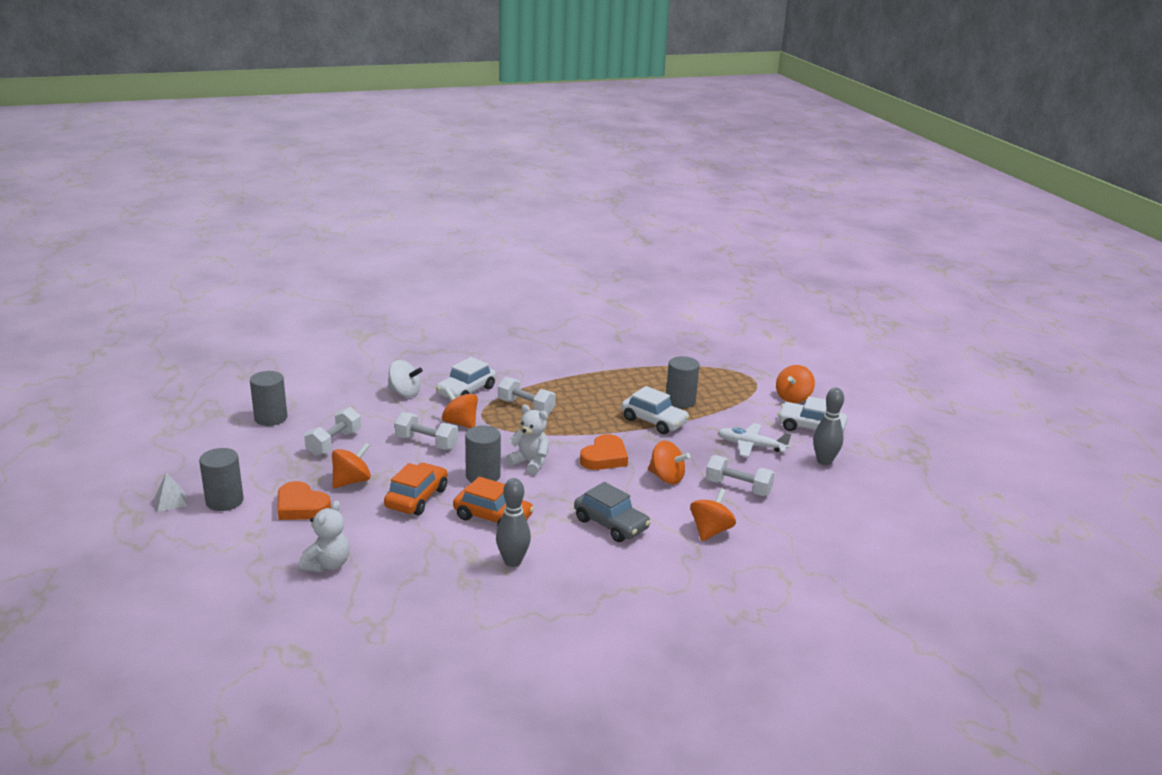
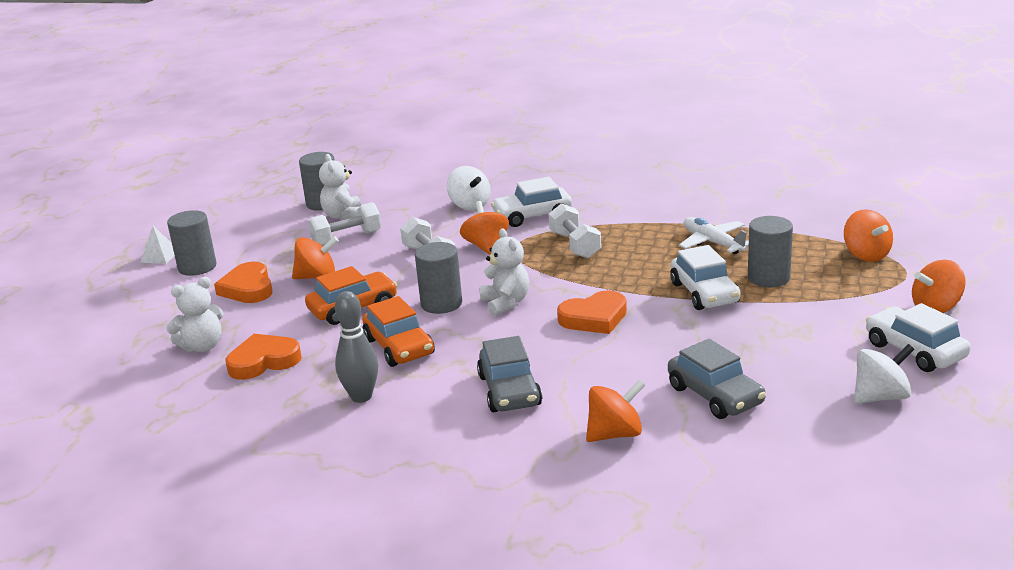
camera: 40 degrees right, 0 degrees up
orange spinning top [648,441,690,484] -> orange spinning top moved to [844,209,893,262]
white dumbbell [706,455,775,496] -> grey car [668,339,766,419]
white plane [718,423,791,457] -> white plane moved to [679,217,749,254]
grey bowling pin [813,388,844,465] -> white spinning top [854,344,914,404]
none -> orange heart [226,334,302,380]
none -> white teddy bear [319,154,361,220]

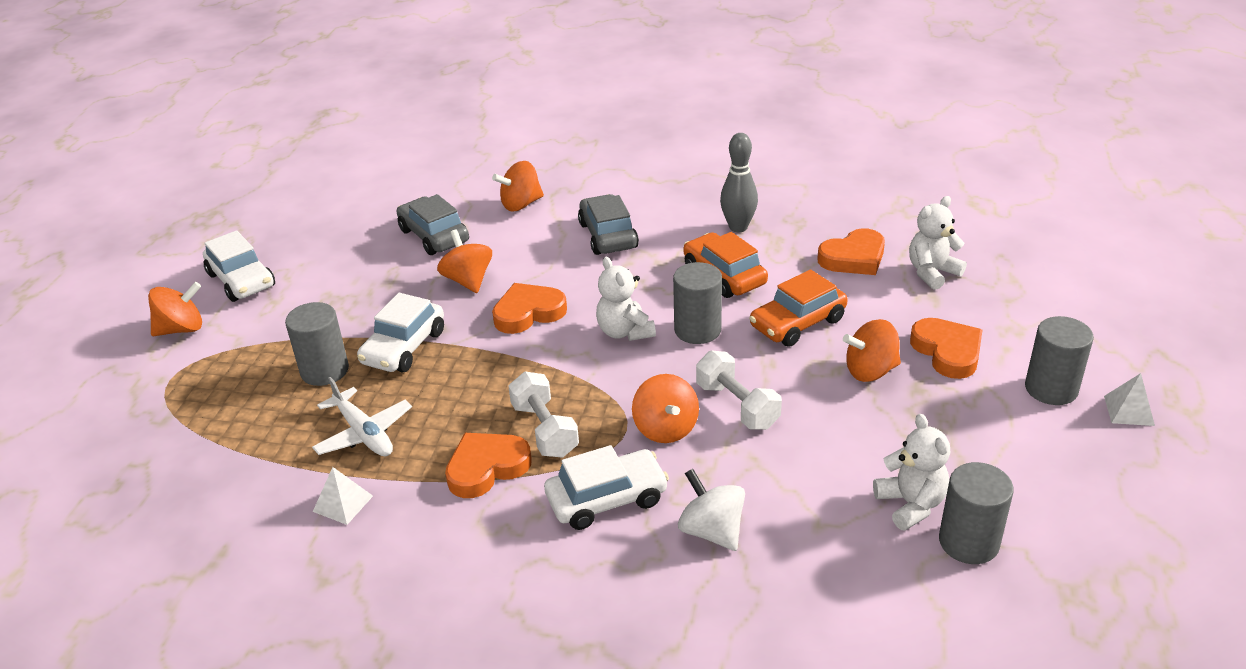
camera: 175 degrees right, 10 degrees up
white dumbbell [308,202,381,245] -> none
white car [670,245,741,310] -> white car turned 135 degrees counterclockwise [357,293,444,372]
orange spinning top [844,209,893,262] -> orange spinning top moved to [437,230,492,293]
white spinning top [854,344,914,404] -> none
none -> white pyramid [313,467,373,525]
none -> orange heart [445,433,532,498]

